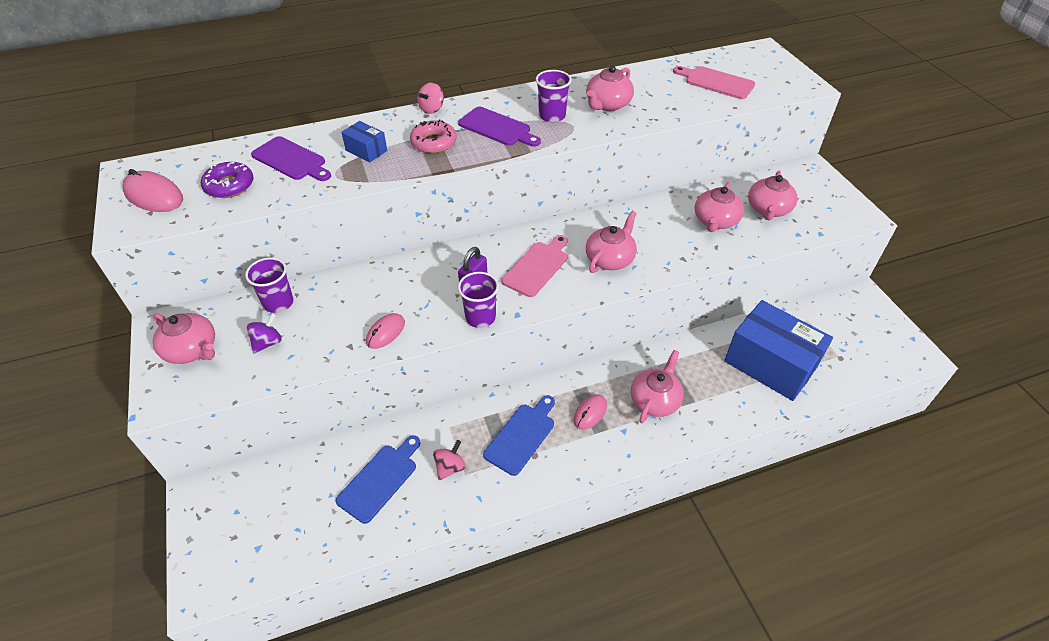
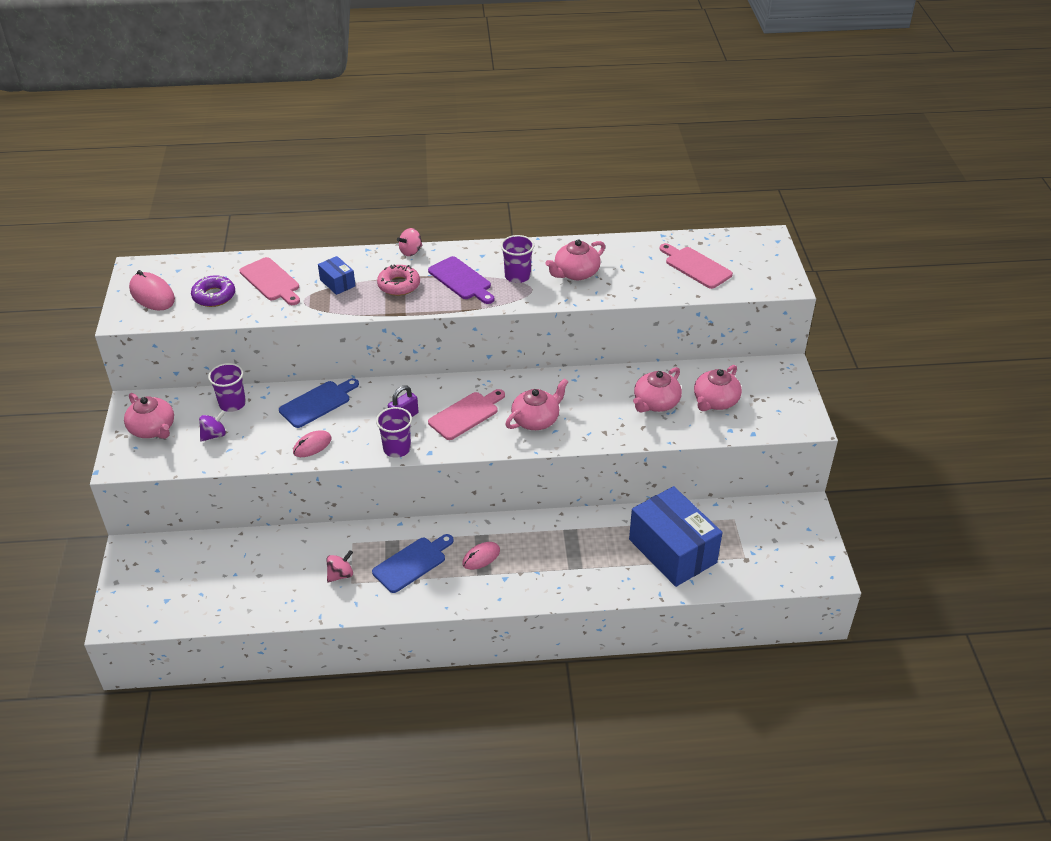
camera: 15 degrees right, 5 degrees down
purple cutting board [251,136,331,181] -> pink cutting board [239,257,300,305]
blue cutting board [336,435,421,524] -> blue cutting board moved to [279,378,359,428]
pink teapot [631,350,684,423] -> none

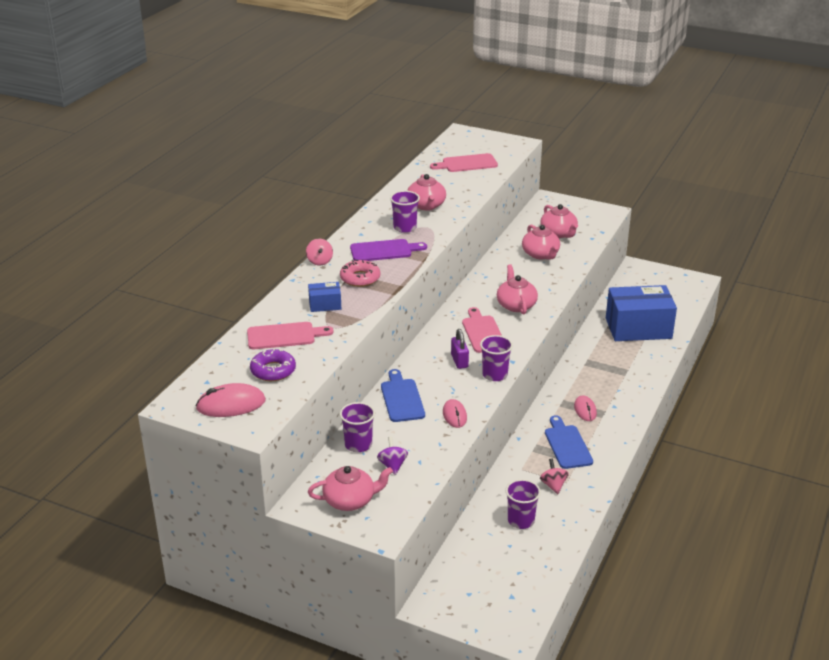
camera: 60 degrees left, 10 degrees down
none -> purple cup [506,479,541,529]

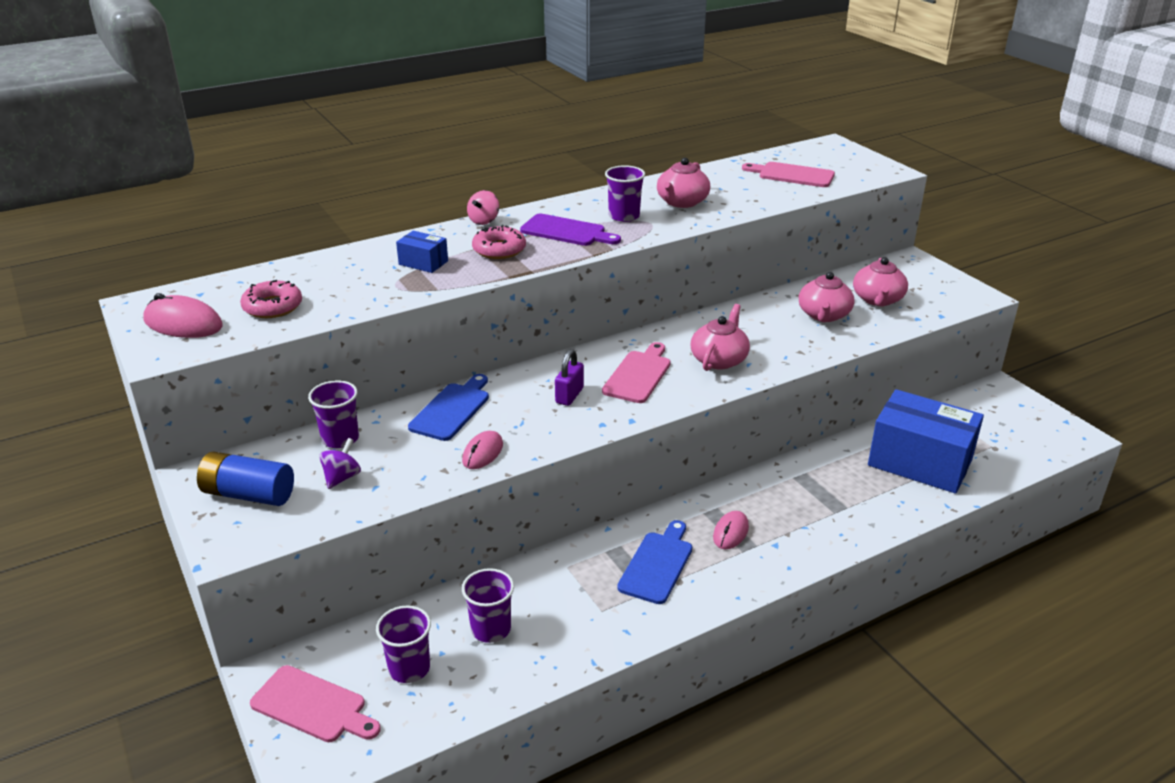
camera: 35 degrees right, 0 degrees up
pink cutting board [247,322,334,349] -> pink cutting board moved to [250,665,381,742]
purple donut [250,348,296,381] -> pink donut [240,280,302,318]
pink teapot [308,466,393,511] -> blue battery [197,451,294,506]
purple cup [480,335,513,381] -> purple cup moved to [376,605,431,683]
pink spinning top [540,459,569,494] -> none

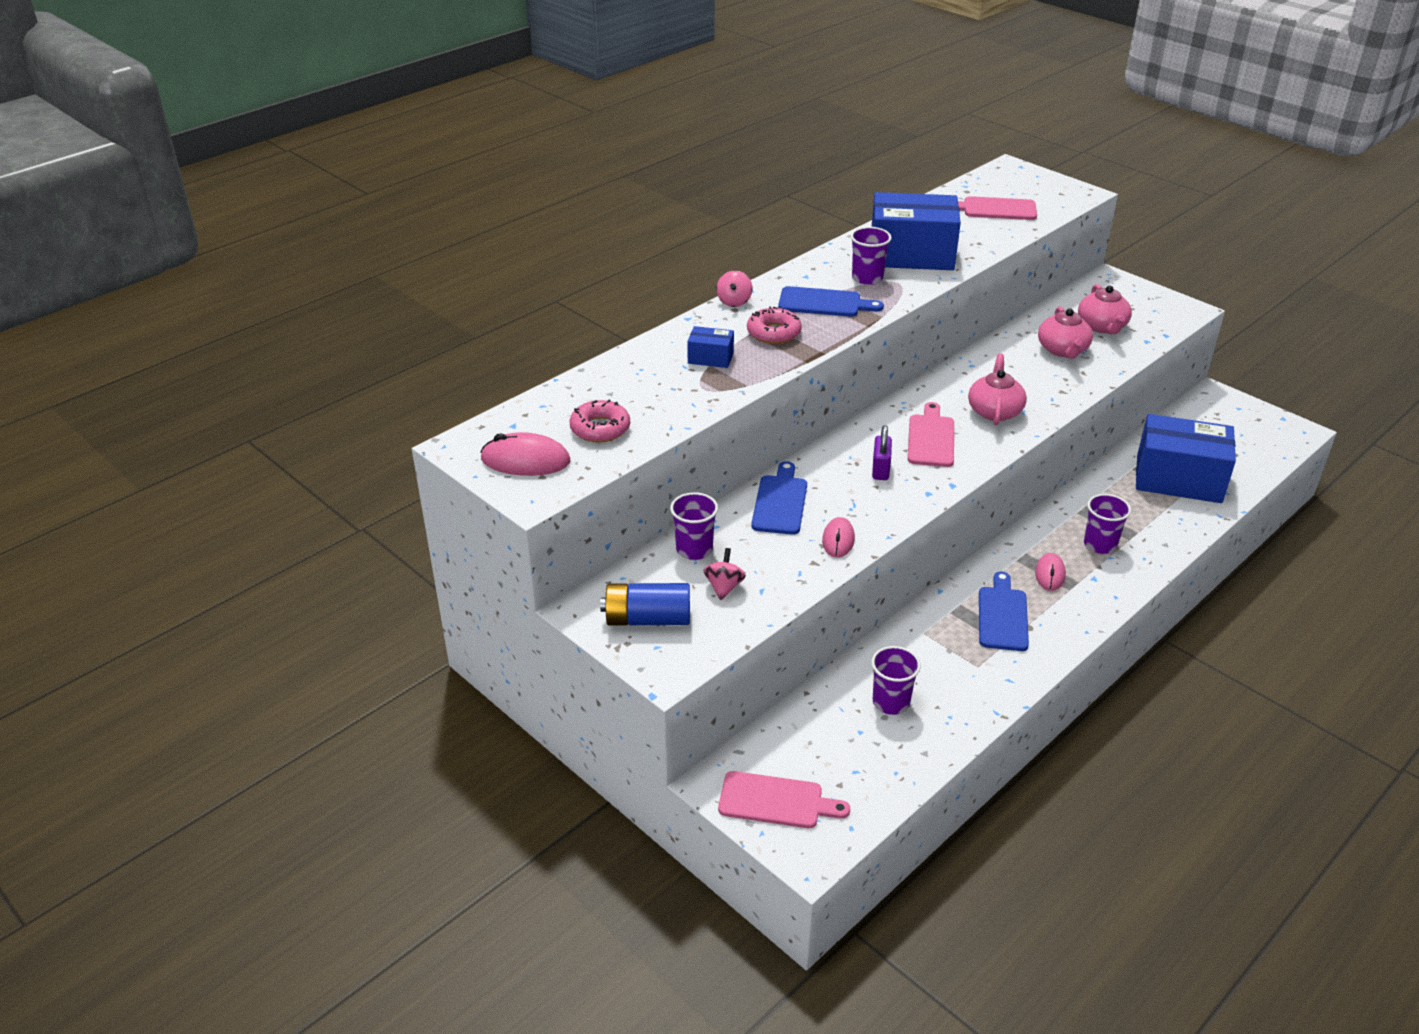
camera: 15 degrees left, 5 degrees up
purple spinning top [319,438,361,489] -> pink spinning top [704,548,746,600]
purple cup [376,605,431,683] -> purple cup moved to [1084,494,1131,554]
purple cutting board [520,213,621,246] -> blue cutting board [778,286,884,317]
pink teapot [657,158,710,208] -> blue box [872,192,961,270]

